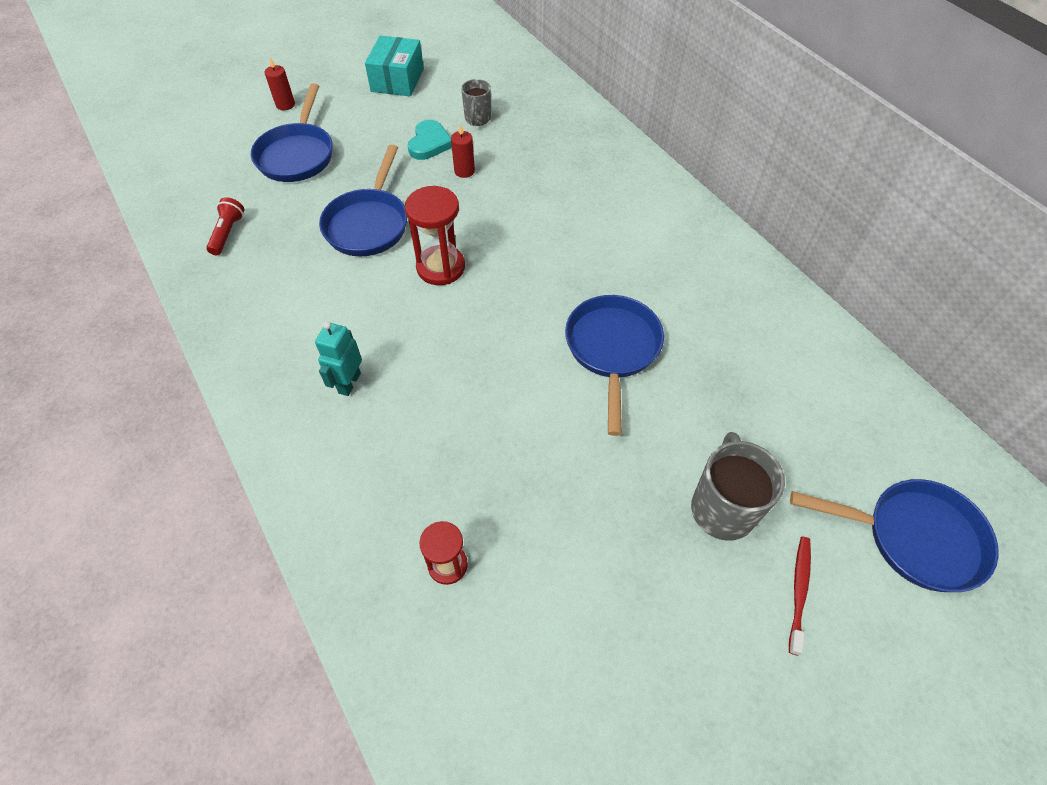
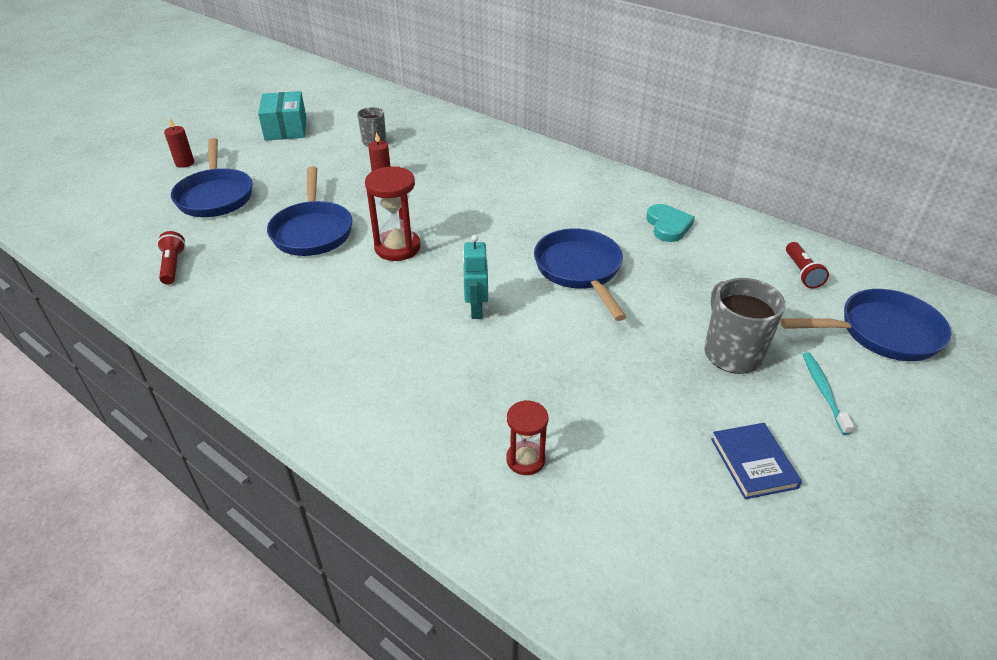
camera: 20 degrees left, 15 degrees down
turquoise robot [315,321,362,396] -> turquoise robot moved to [462,235,488,319]
turquoise heart [408,120,452,160] -> turquoise heart moved to [646,204,695,242]
red toothbrush [789,537,811,656] -> turquoise toothbrush [803,352,854,435]
none -> blue book [711,423,802,499]
none -> red flashlight [786,242,829,288]

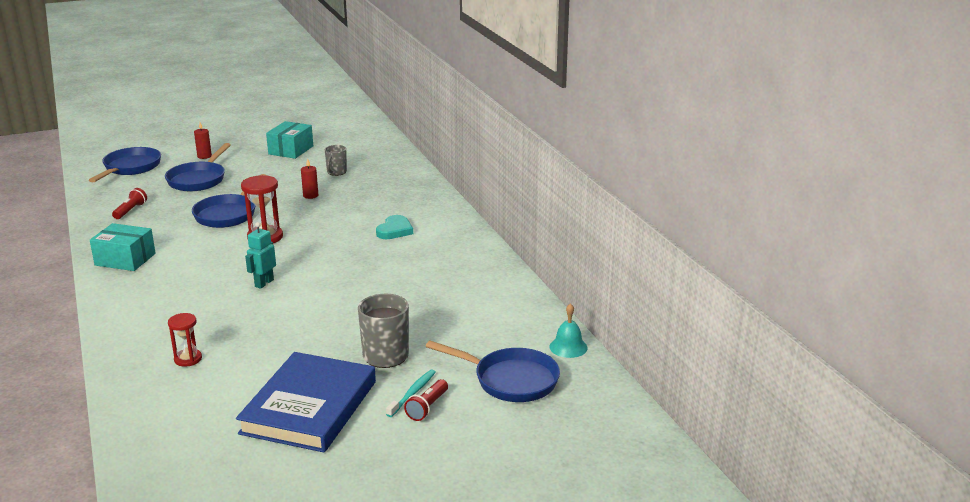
camera: 30 degrees right, 15 degrees down
blue pan [534,228,627,321] -> blue pan moved to [89,147,161,182]
turquoise heart [646,204,695,242] -> turquoise heart moved to [376,215,413,239]
blue book [711,423,802,499] -> blue book [236,352,376,453], size x2.19
red flashlight [786,242,829,288] -> red flashlight moved to [404,379,448,421]
none -> turquoise box [90,223,156,271]
none -> turquoise bell [549,303,588,358]

